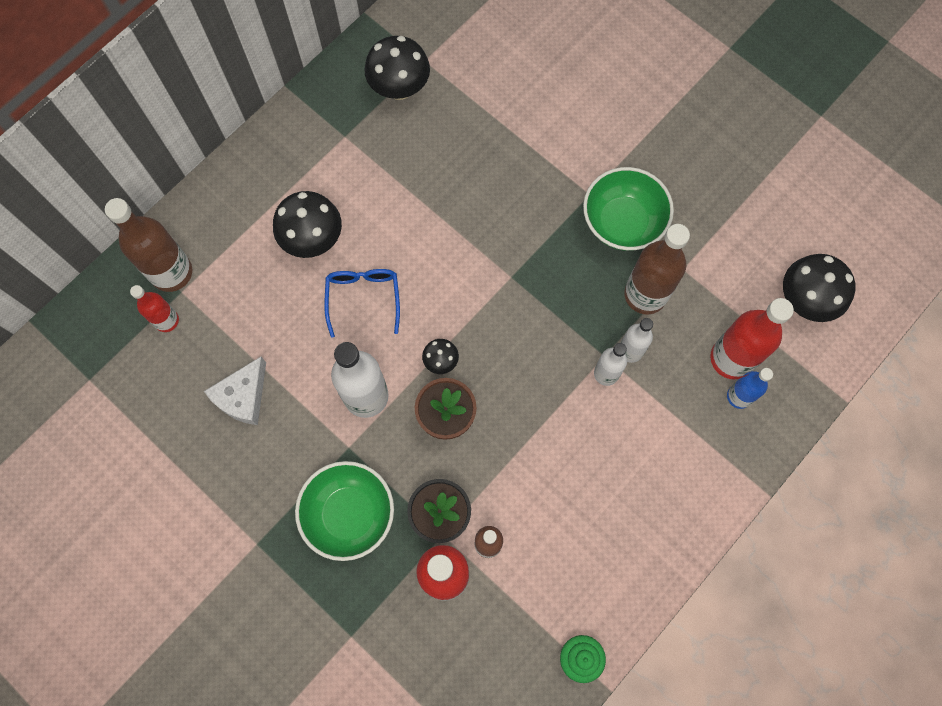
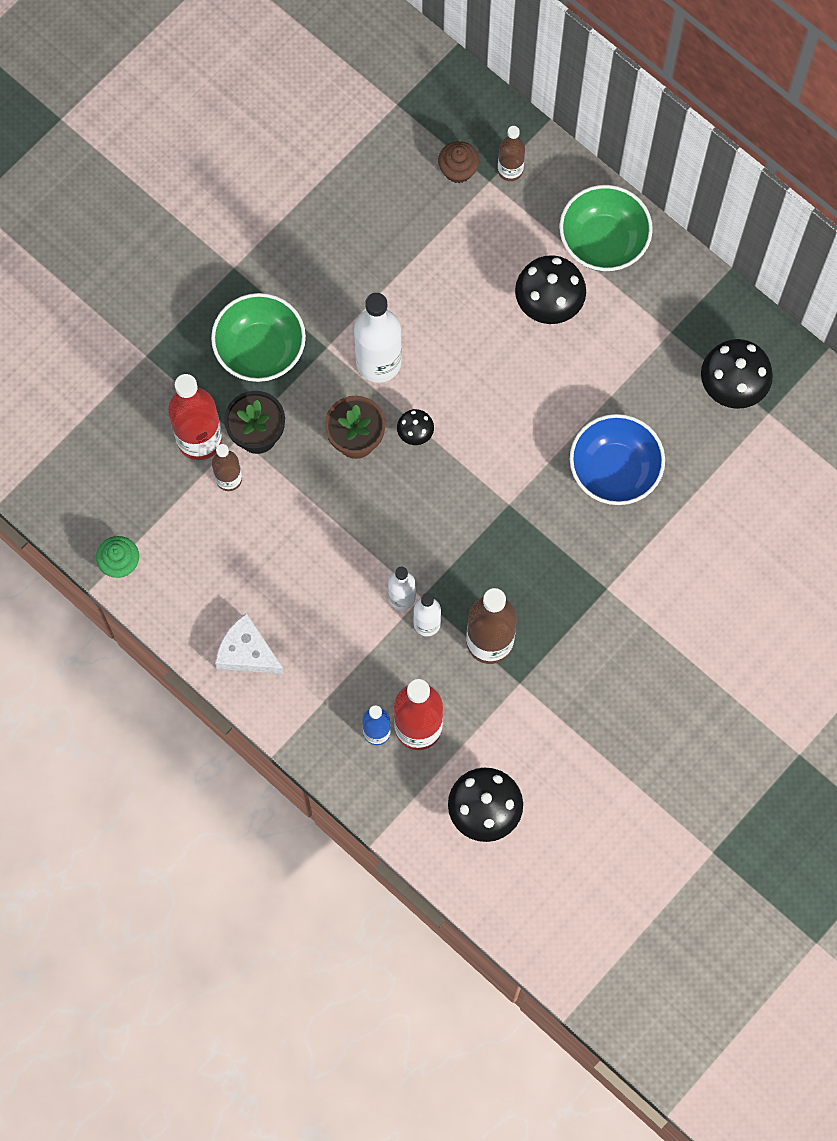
camera: 90 degrees right, 0 degrees up
brown bottle [105,198,192,292] -> brown bottle [498,126,525,181], size x0.57
red bottle [130,285,179,332] -> brown cupcake [438,141,479,183]
white cheese [204,357,266,425] -> white cheese moved to [215,613,284,674]
blue glasses [324,269,400,338] -> none
green bowl [583,167,674,251] -> green bowl moved to [559,185,653,272]
none -> blue bowl [570,414,665,505]

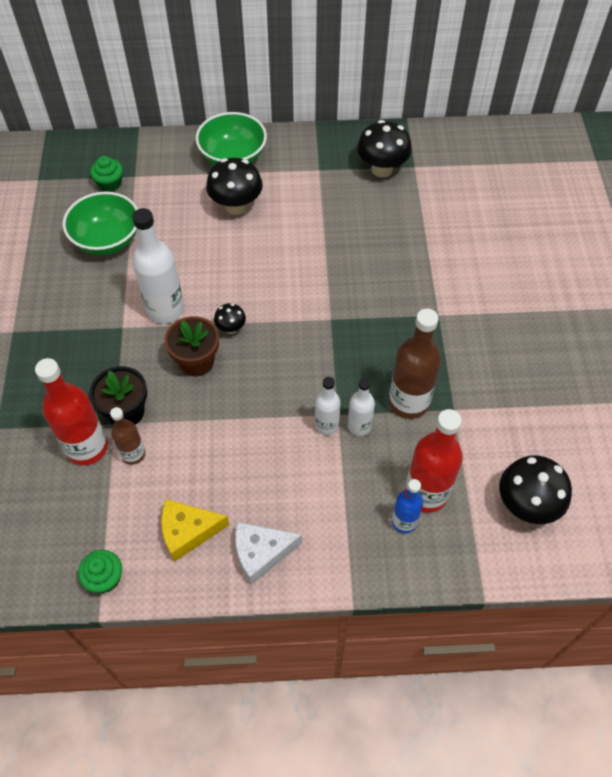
camera: 45 degrees left, 15 degrees down
green bowl [211,293,306,382] -> green bowl moved to [63,192,138,255]
brown cupcake [438,141,479,183] -> green cupcake [90,156,123,192]
brown bottle [498,126,525,181] -> none
blue bowl [570,414,665,505] -> none
none -> yellow cheese [161,499,229,562]

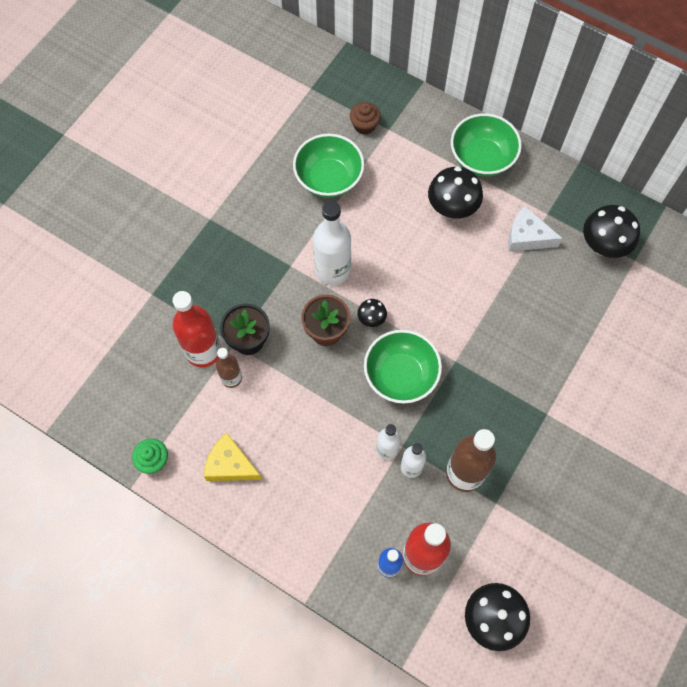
camera: 35 degrees right, 10 degrees up
green cupcake [90,156,123,192] -> brown cupcake [350,102,381,135]
white cheese [235,522,302,585] -> white cheese moved to [508,206,563,252]
none -> green bowl [364,330,442,404]

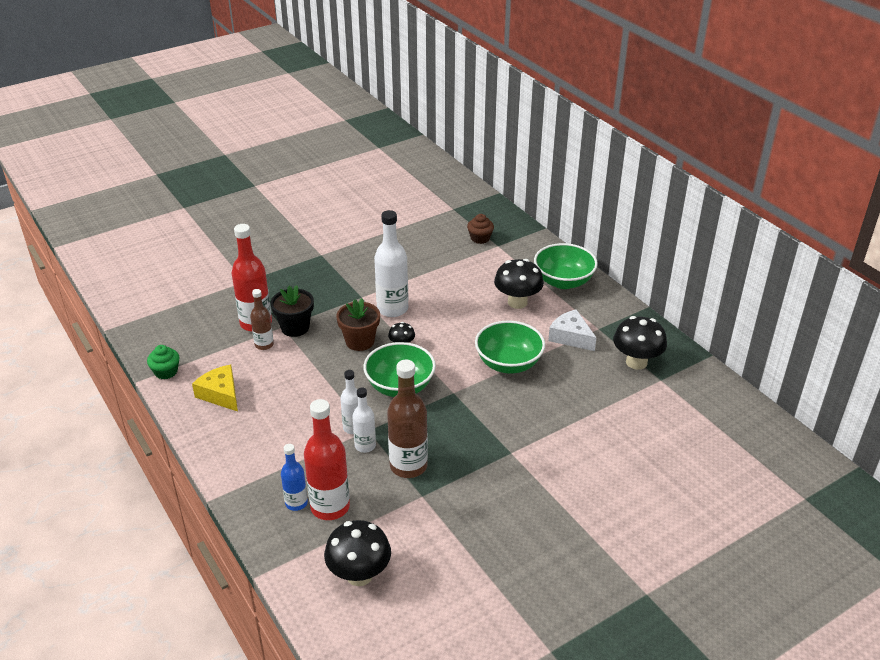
camera: 25 degrees right, 30 degrees down
green bowl [293,134,364,198] -> green bowl moved to [475,321,545,374]

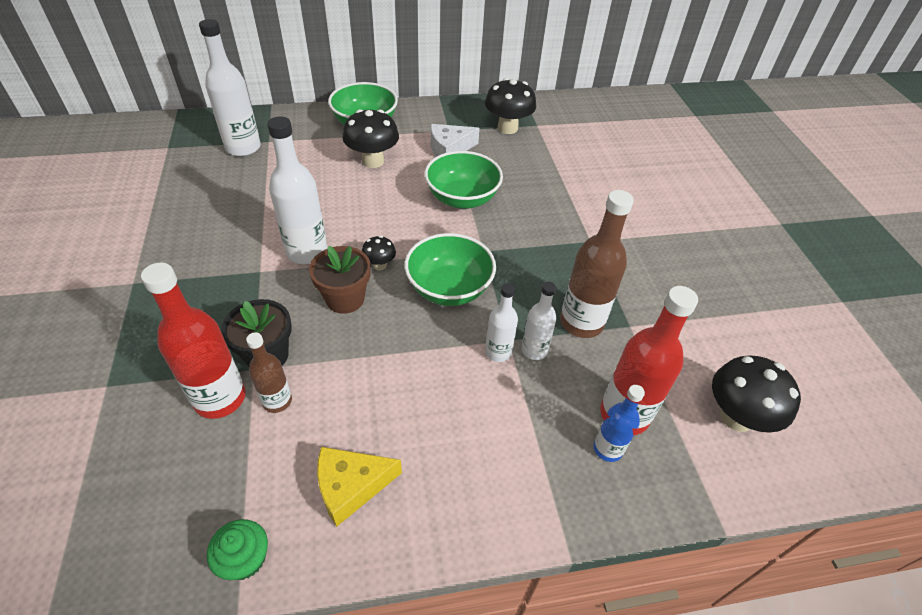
camera: 70 degrees left, 10 degrees up
brown cupcake [467,214,494,244] -> white bottle [199,19,261,157]

